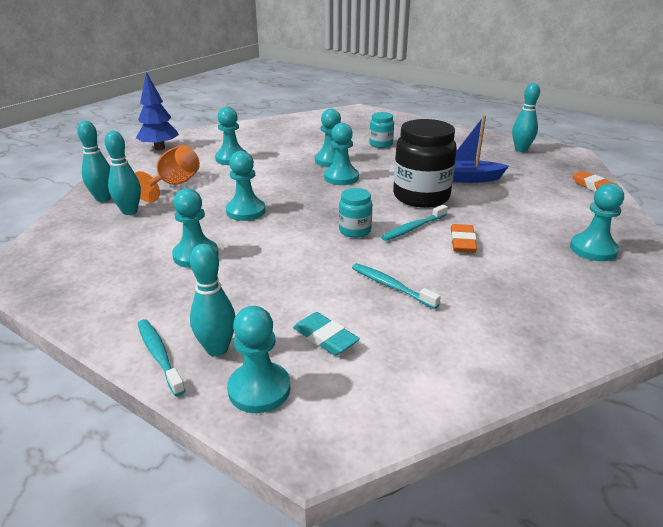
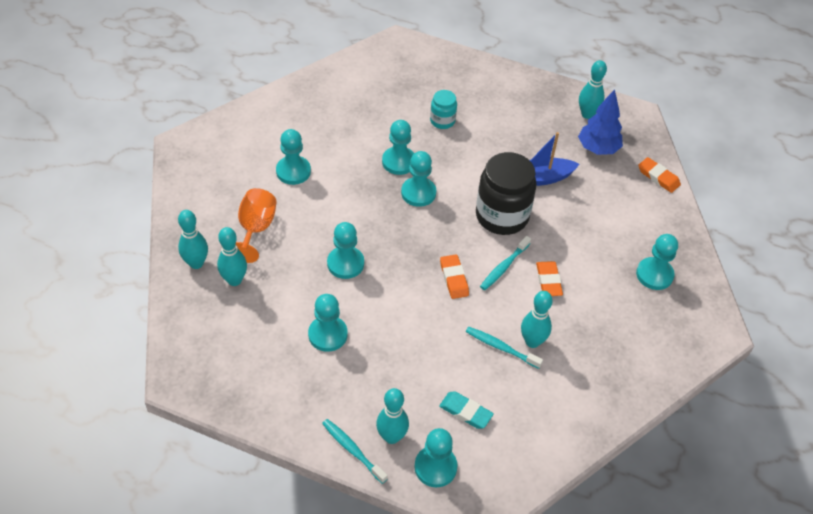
camera: 15 degrees left, 20 degrees up
blue tree [136,72,179,150] -> blue tree moved to [578,89,623,155]
turquoise jar [339,188,372,238] -> orange eraser [440,254,469,299]
none -> turquoise bowling pin [521,291,553,348]

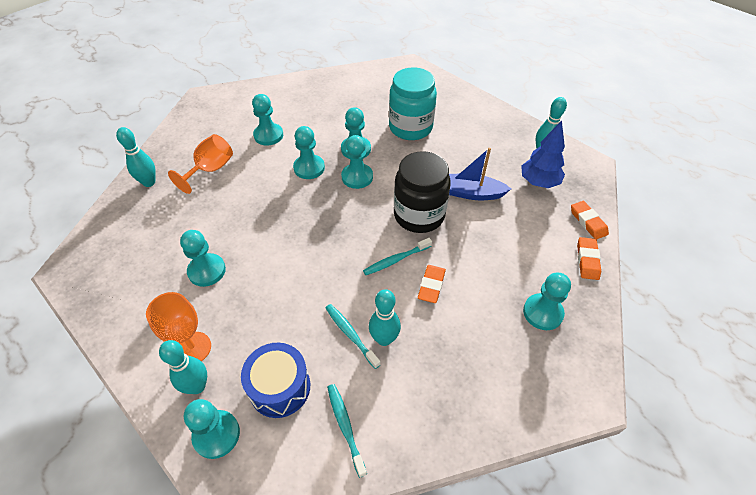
camera: 25 degrees right, 0 degrees up
turquoise bowling pin [217,227,247,286] -> none
turquoise toothbrush [322,419,388,484] -> turquoise toothbrush moved to [327,384,367,478]
turquoise pawn [327,222,364,279] -> turquoise pawn moved to [293,126,325,179]
turquoise jar [430,90,457,129] -> turquoise jar [389,68,437,140], size x1.97
turquoise eraser [439,391,494,429] -> blue drum [241,343,310,418]
orange eraser [440,254,469,299] -> orange eraser moved to [577,237,601,280]
none -> orange goblet [146,292,211,361]

